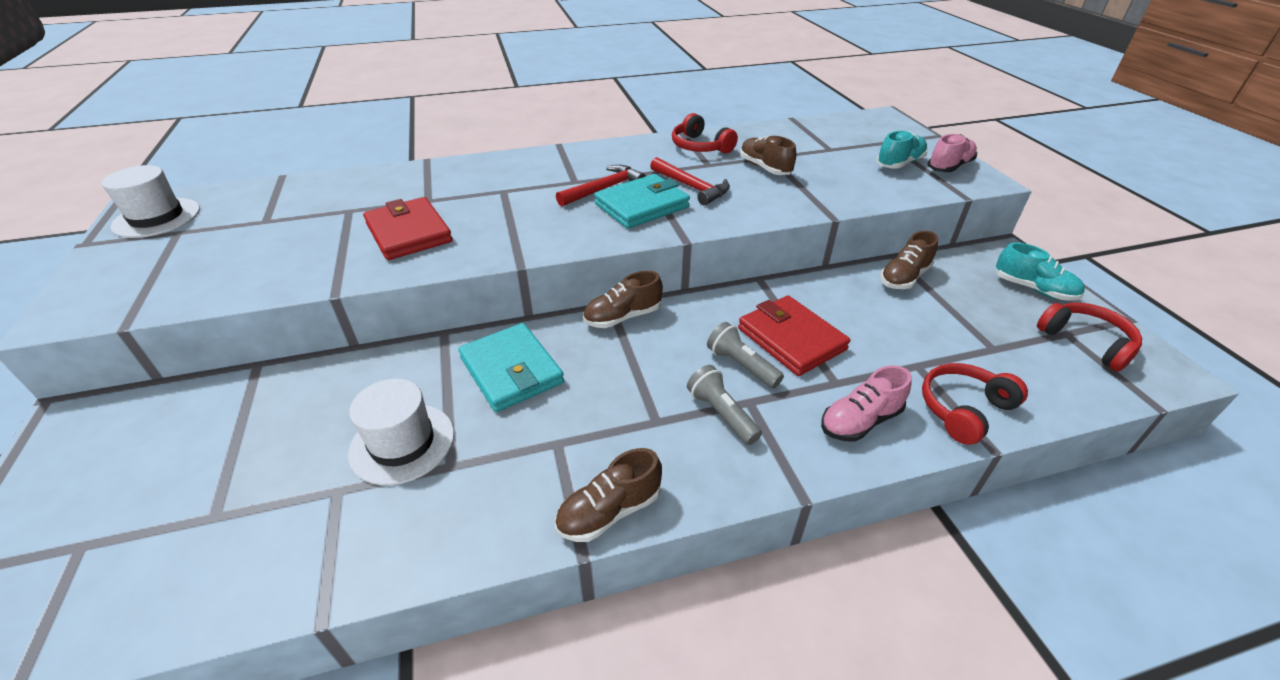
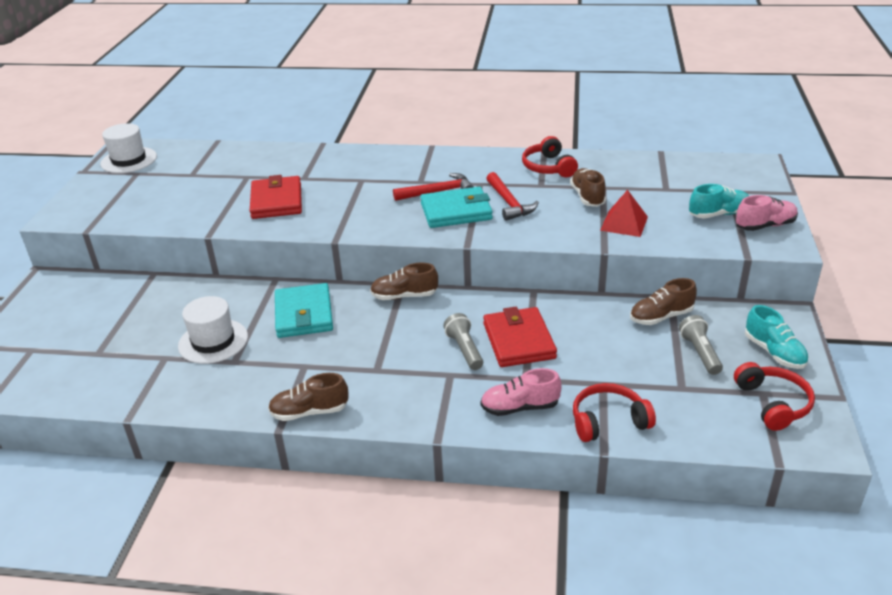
camera: 25 degrees right, 5 degrees down
grey flashlight [687,365,762,445] -> grey flashlight moved to [679,315,723,375]
none -> red pyramid [600,190,648,237]

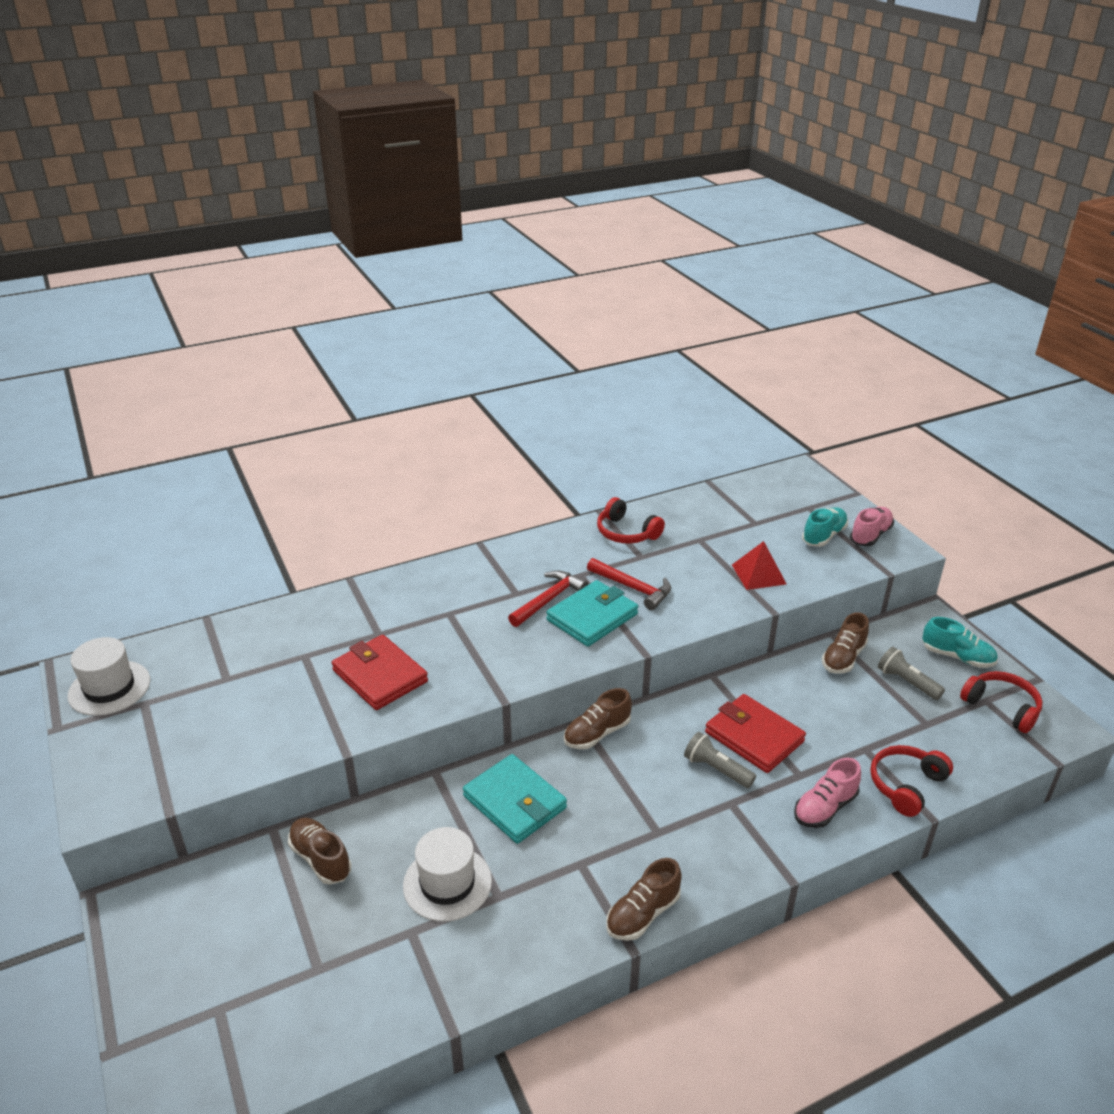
camera: 35 degrees left, 0 degrees up
brown shoe [570,168,606,207] -> brown shoe moved to [288,818,352,885]

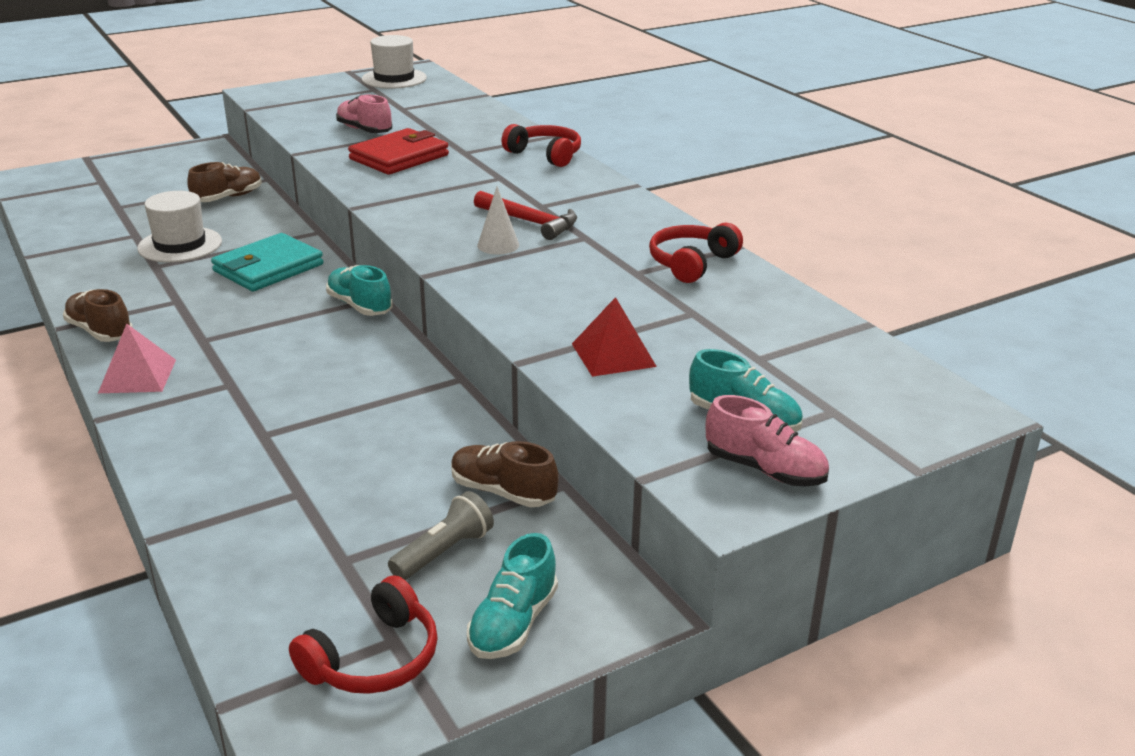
camera: 85 degrees right, 5 degrees down
turquoise wallet [546,580,638,647] -> white cone [477,186,519,254]
brown shoe [564,688,632,749] -> turquoise shoe [326,265,393,316]
red hammer [587,558,671,610] -> none
grey flashlight [684,732,756,788] -> none
red wallet [705,694,806,773] -> none
pink shoe [794,758,861,828] -> pink shoe moved to [336,95,392,133]
red headphones [870,745,953,817] -> red headphones moved to [502,124,581,167]
none -> pink pyramid [98,324,176,393]

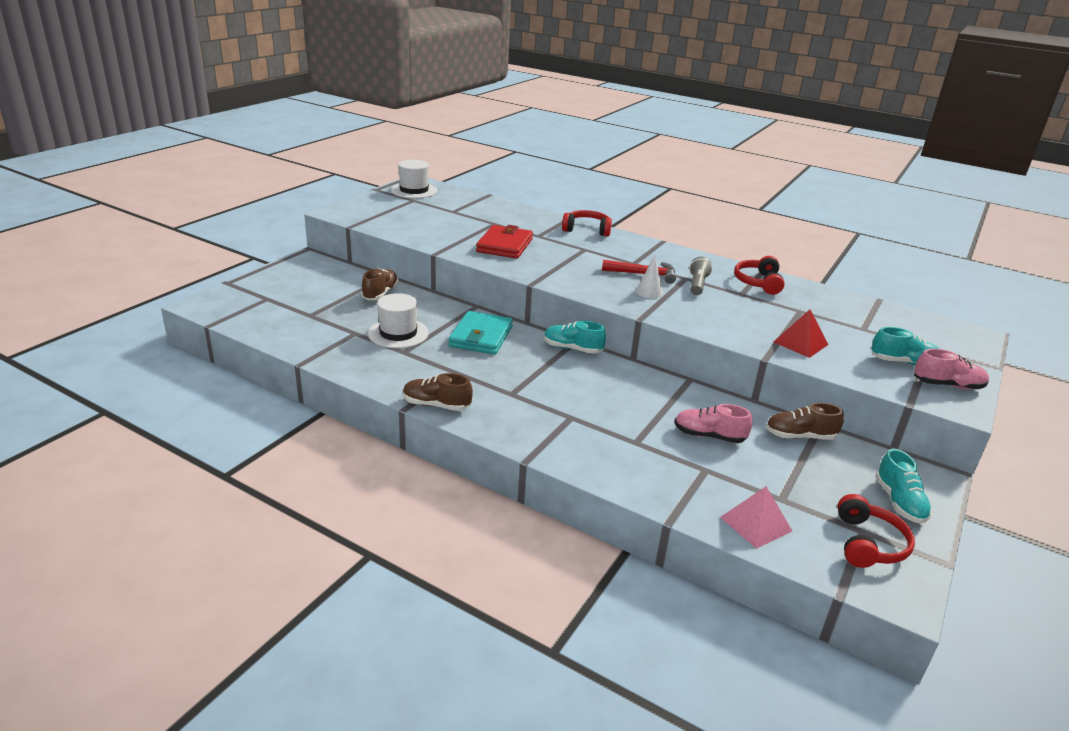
camera: 30 degrees left, 0 degrees up
pink pyramid [98,324,176,393] -> pink pyramid moved to [720,486,792,549]
pink shoe [336,95,392,133] -> pink shoe moved to [675,404,753,443]
grey flashlight [388,491,494,580] -> grey flashlight moved to [689,257,712,295]

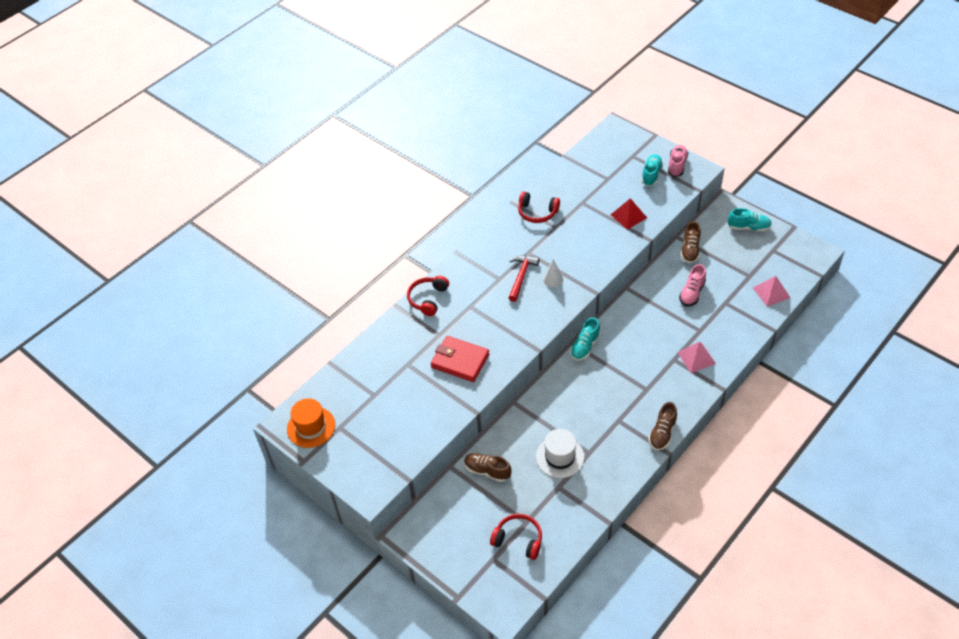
camera: 75 degrees left, 20 degrees up
white hat [391,160,437,199] -> orange hat [287,398,335,448]
turquoise wallet [448,311,513,355] -> none
grey flashlight [689,257,712,295] -> none
red headphones [837,494,915,568] -> red headphones moved to [490,514,542,560]
none -> pink pyramid [677,342,716,373]

